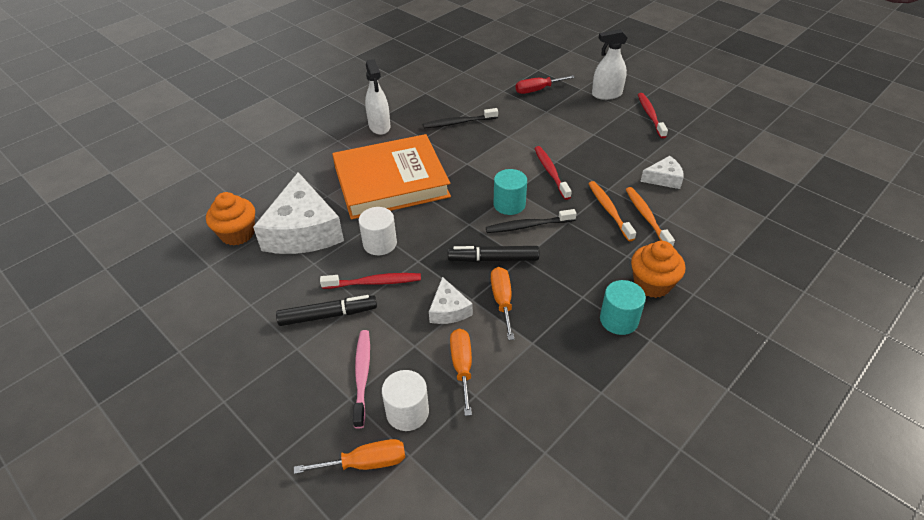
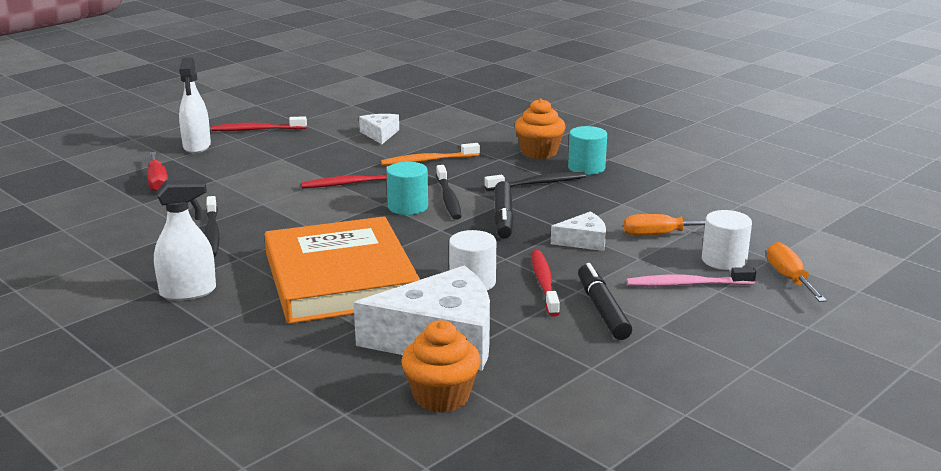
camera: 90 degrees left, 20 degrees down
orange screwdriver [491,267,515,340] -> none
orange toothbrush [625,187,675,246] -> none
none -> black toothbrush [485,172,586,191]

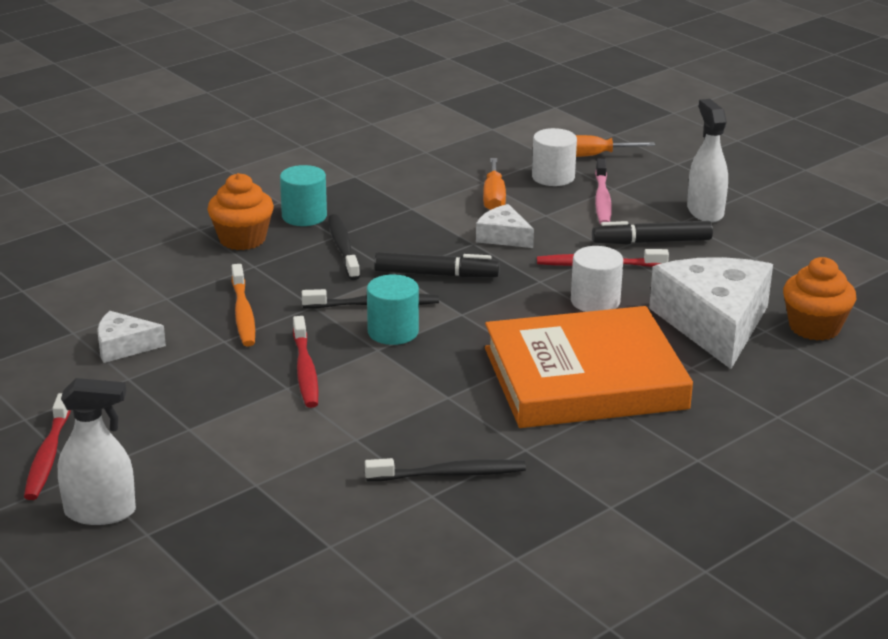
camera: 85 degrees left, 5 degrees up
red screwdriver [147,152,168,191] -> none
white spray bottle [154,180,216,301] -> white spray bottle moved to [687,99,728,223]
white cheese [551,212,606,251] -> white cheese turned 45 degrees counterclockwise [476,204,534,248]

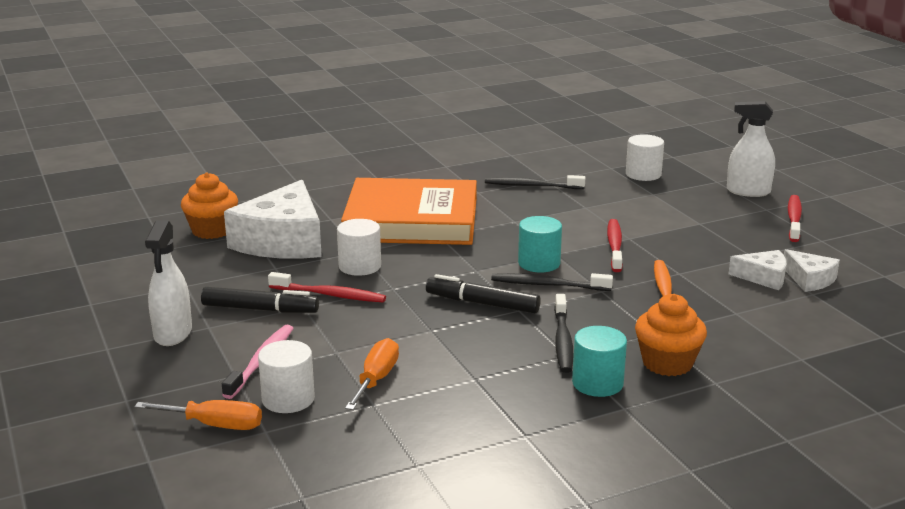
camera: 165 degrees left, 5 degrees down
white cheese [476,204,534,248] -> white cheese moved to [784,249,840,292]
none -> white cylinder [626,134,664,181]

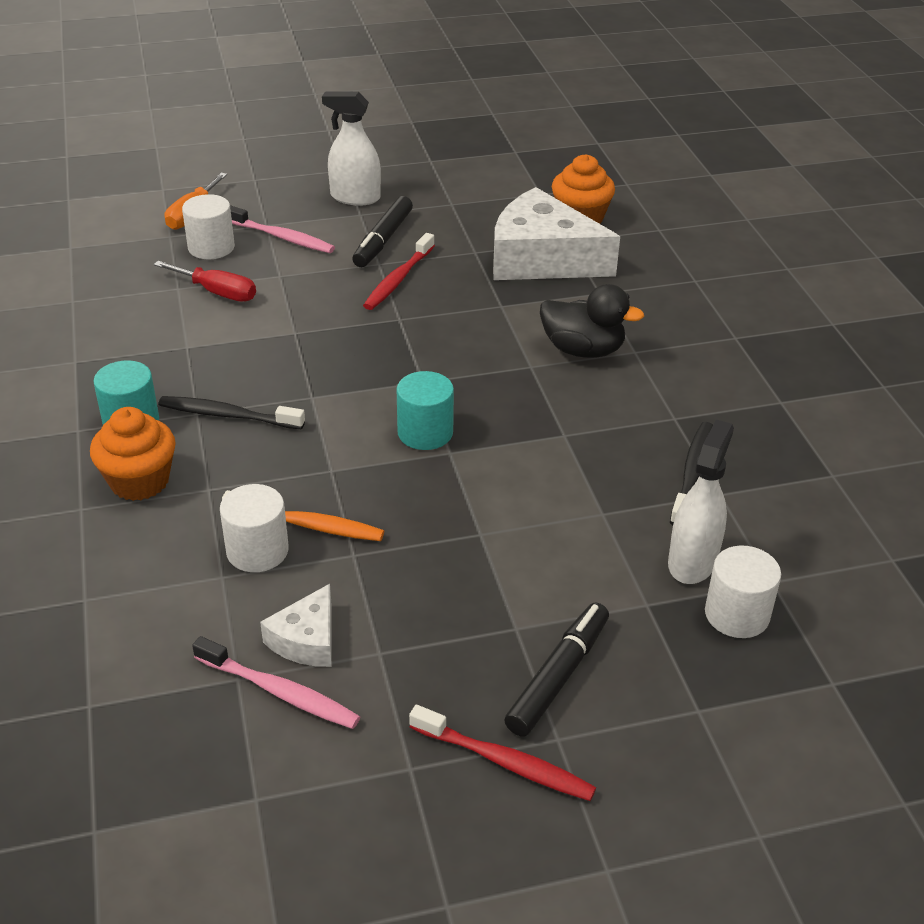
camera: 100 degrees right, 15 degrees up
white cylinder [337,219,381,276] -> white cylinder moved to [220,484,289,572]
orange book [341,178,477,245] -> black duck [540,284,644,358]
orange screwdriver [345,338,399,410] -> red screwdriver [154,261,256,302]
black marker [426,274,541,313] -> black marker moved to [504,603,609,737]
black toothbrush [491,273,613,291] -> none
red toothbrush [607,219,623,272] -> none
white spray bottle [727,101,775,197] -> white spray bottle moved to [668,419,734,584]
white cheese [784,249,840,292] -> pink toothbrush [192,636,360,729]

